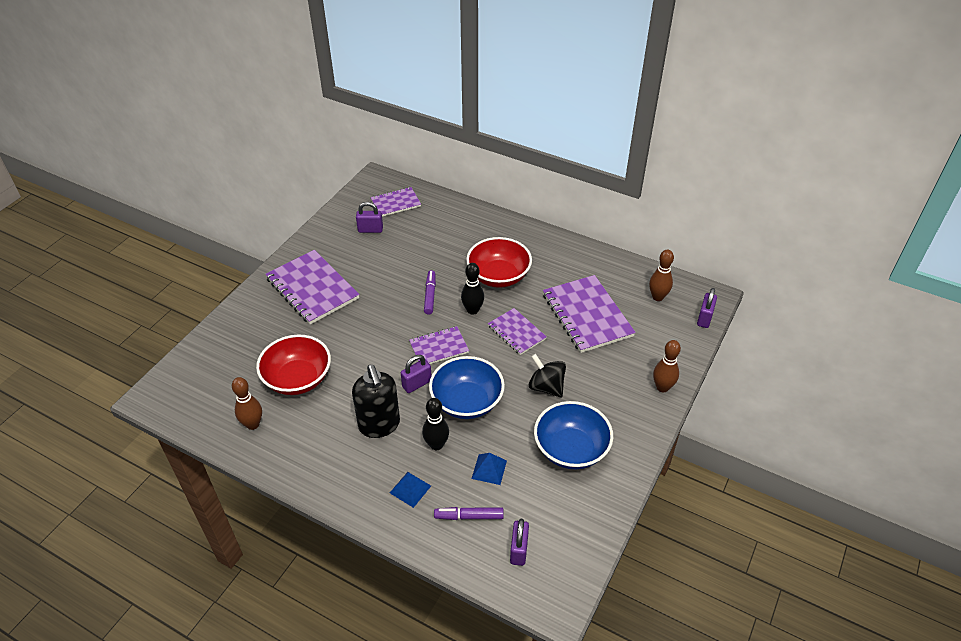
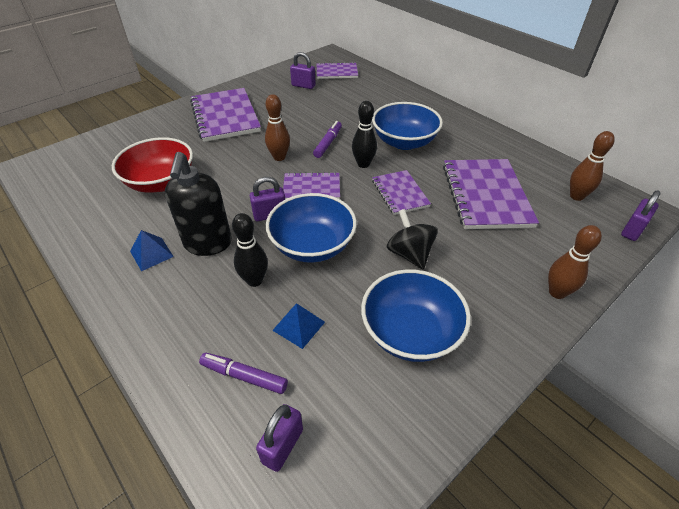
camera: 20 degrees right, 0 degrees up
brown bowling pin [232,377,262,430] -> brown bowling pin moved to [265,94,290,161]
blue pyramid [390,472,431,508] -> blue pyramid moved to [130,230,174,271]
red bowl [466,237,532,288] -> blue bowl [372,102,443,150]

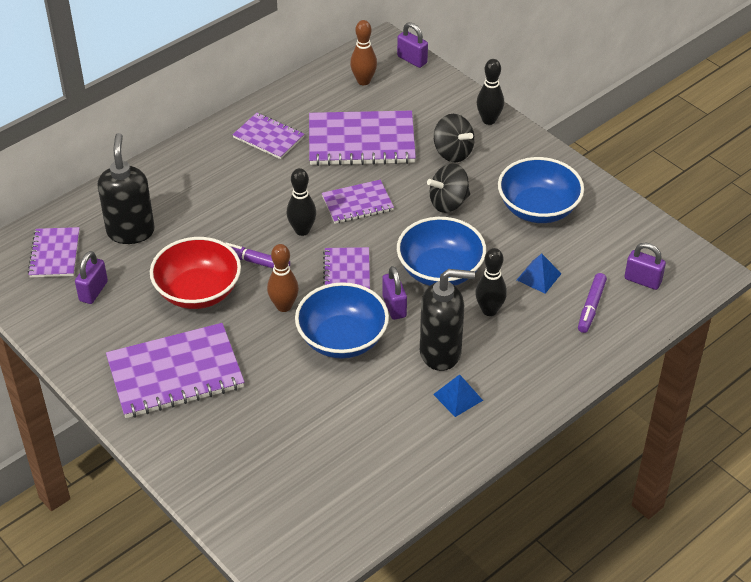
camera: 90 degrees left, 0 degrees up
red bowl [112,137,193,193] -> red bowl moved to [150,237,241,309]
blue bowl [372,102,443,150] -> blue bowl moved to [295,282,389,359]
brown bowling pin [548,225,602,299] -> black bowling pin [477,59,504,125]
none -> black soap dispenser [97,133,155,244]
none -> purple notebook [232,113,304,159]
none -> black spinning top [434,114,475,162]

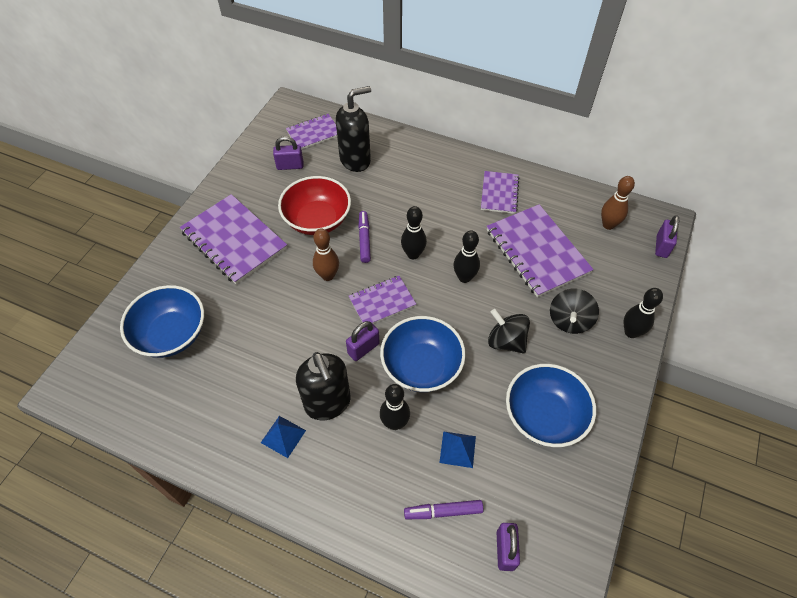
camera: 65 degrees right, 10 degrees up
blue bowl [295,282,389,359] -> blue bowl moved to [120,285,204,358]
purple notebook [322,180,394,224] -> black bowling pin [453,230,480,283]

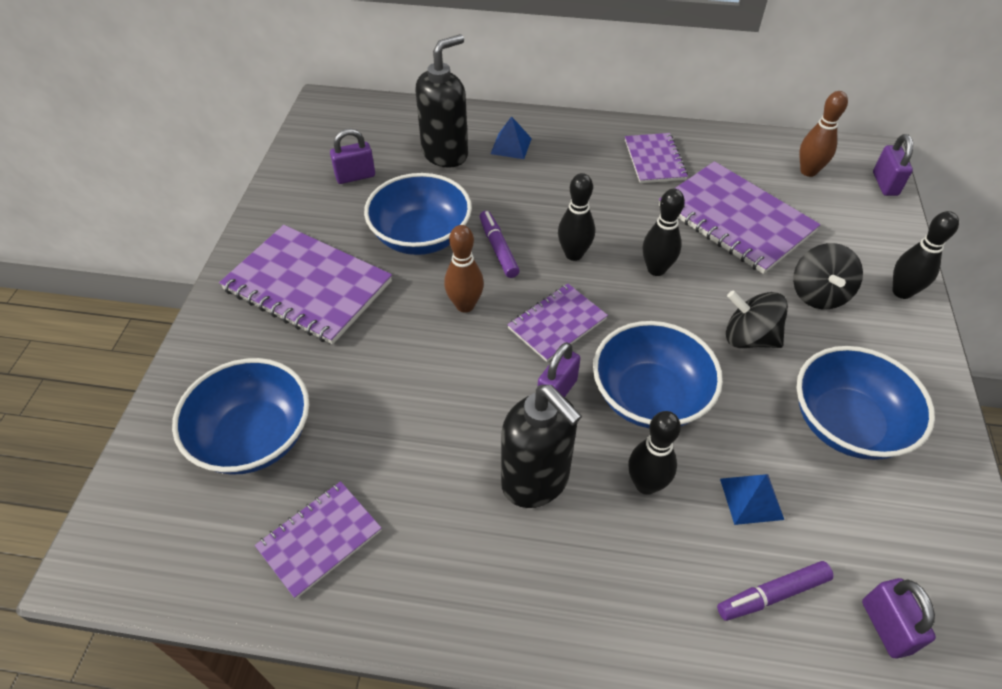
camera: 15 degrees left, 5 degrees down
blue pyramid [261,416,306,458] -> blue pyramid moved to [490,116,532,159]
red bowl [278,176,351,235] -> blue bowl [364,173,472,255]
purple notebook [286,114,337,150] -> purple notebook moved to [255,481,382,599]

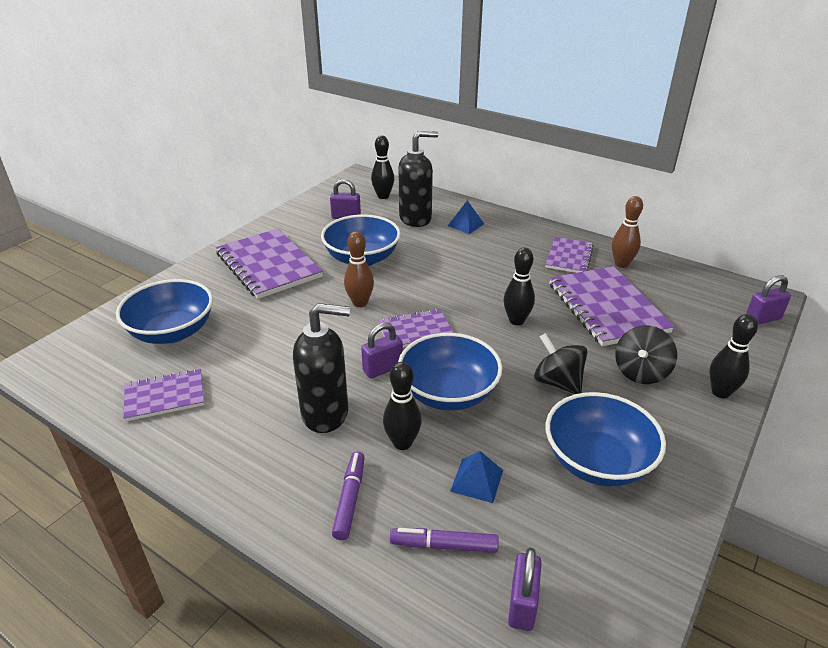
camera: 25 degrees right, 15 degrees down
purple marker [480,211,520,278] -> purple marker moved to [332,451,365,540]
black soap dispenser [501,385,582,508] -> black soap dispenser turned 75 degrees counterclockwise [293,303,350,433]
black bowling pin [558,173,595,261] -> black bowling pin moved to [371,135,394,199]
brown bowling pin [799,91,848,177] -> brown bowling pin moved to [612,196,643,268]
purple padlock [873,134,913,196] -> purple padlock turned 45 degrees clockwise [746,275,791,325]

